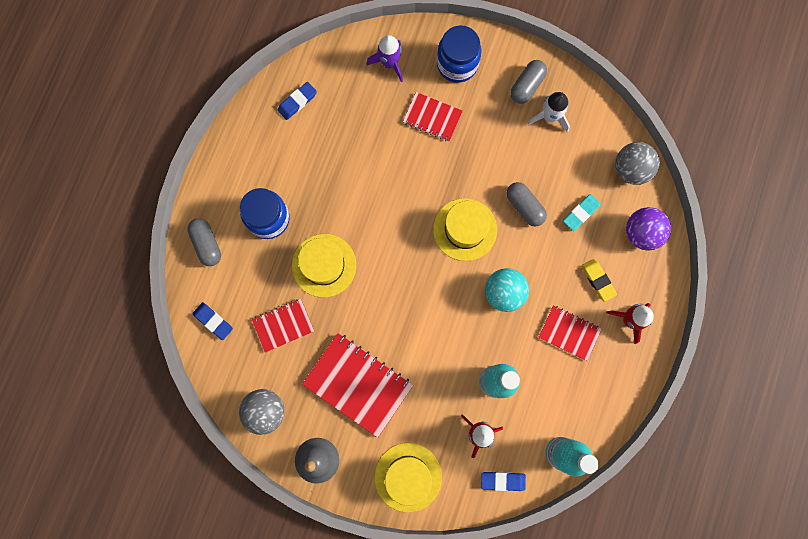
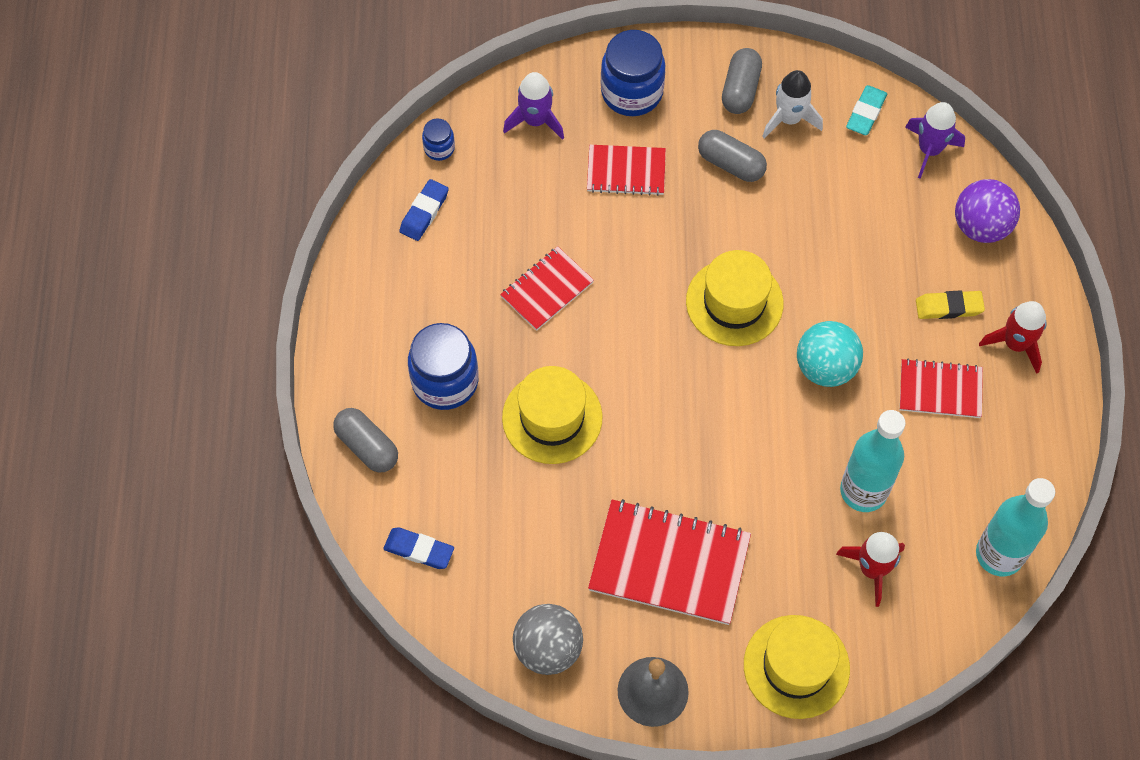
camera: 20 degrees left, 15 degrees down
red notebook [252,299,314,353] -> red notebook moved to [500,246,594,331]
blue eraser [481,472,526,491] -> none
grey capsule [506,182,547,227] -> grey capsule moved to [698,130,767,182]
turquoise eraser [563,194,601,231] -> turquoise eraser moved to [846,85,887,135]
yellow eraser [581,259,617,302] -> yellow eraser turned 45 degrees counterclockwise [916,290,985,319]
grey ball [615,142,660,185] -> purple rocket [905,102,965,179]
none -> blue jar [422,119,455,161]

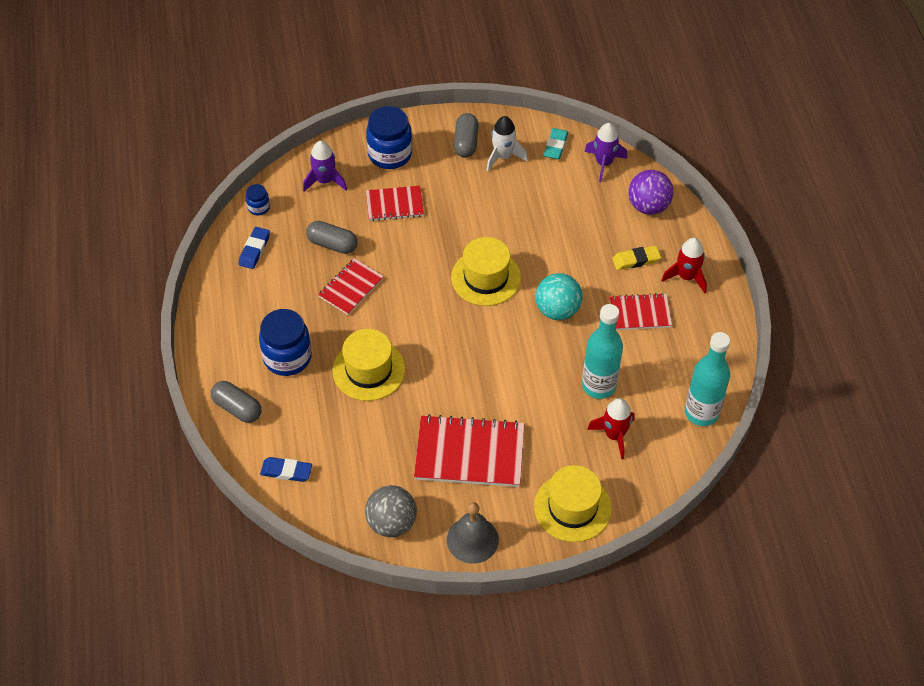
camera: 10 degrees left, 10 degrees down
grey capsule [698,130,767,182] -> grey capsule moved to [306,221,358,254]

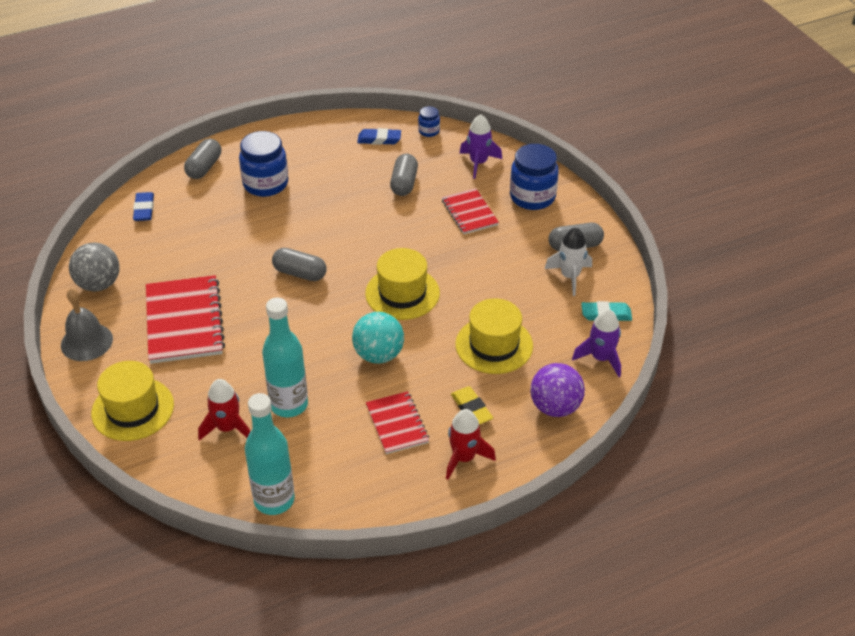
camera: 75 degrees right, 10 degrees down
red notebook [318,258,384,315] -> none
yellow hat [332,329,406,401] -> yellow hat moved to [456,298,533,374]
none -> grey capsule [272,248,327,281]

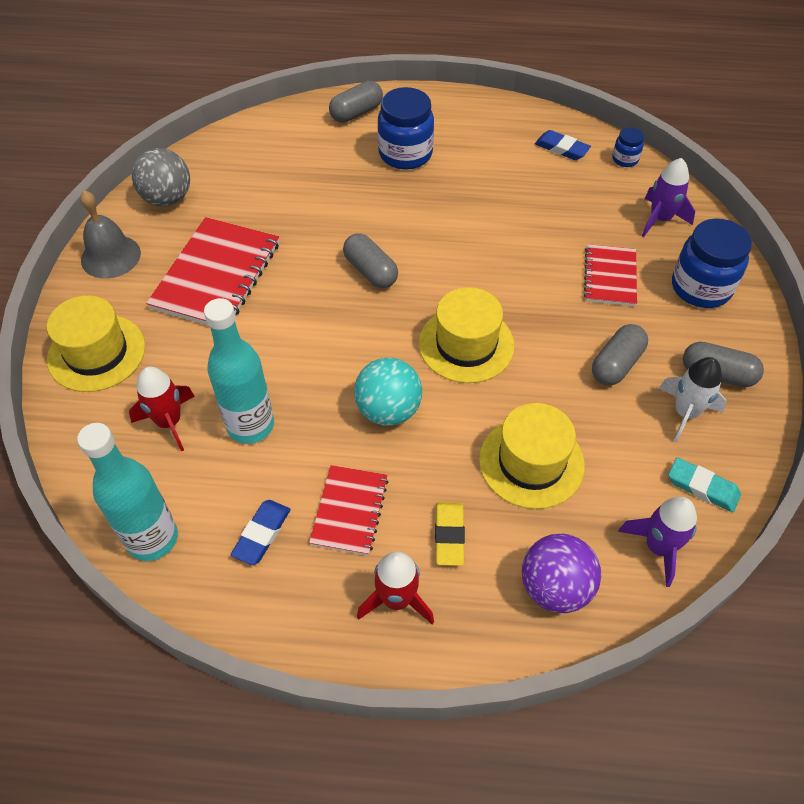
camera: 30 degrees right, 10 degrees up
blue eraser [133,192,154,221] -> blue eraser moved to [231,500,291,565]
grey capsule [390,154,418,196] -> grey capsule moved to [592,324,648,385]

